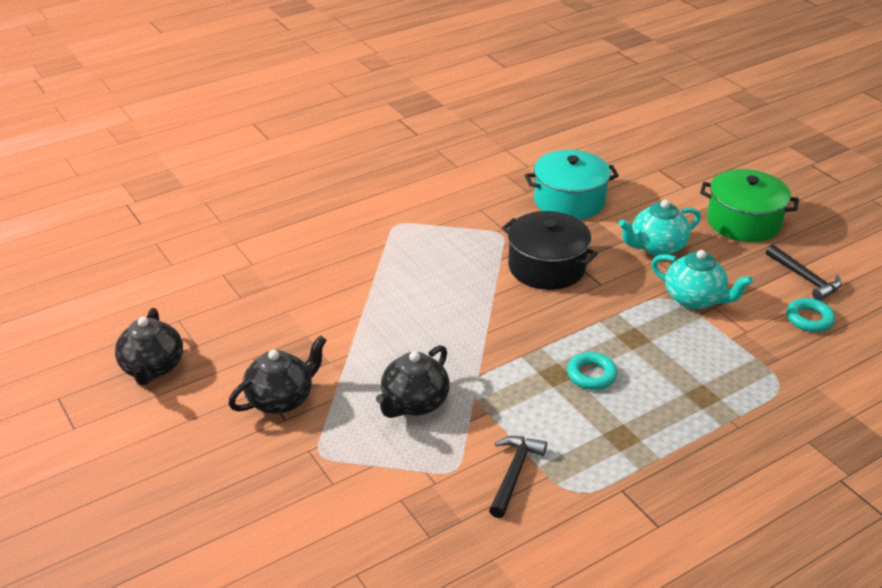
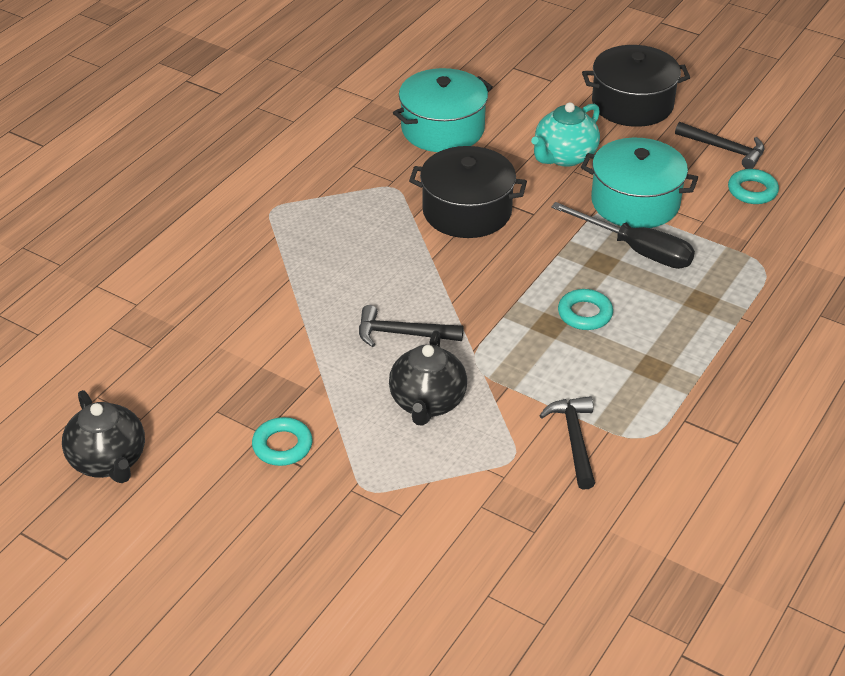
camera: 25 degrees left, 5 degrees up
black teapot [228,335,327,414] -> turquoise ring [252,417,312,466]
turquoise teapot [651,250,753,309] -> turquoise pot [581,138,698,228]
green pot [700,169,799,242] -> black pot [582,45,690,127]
none -> black hammer [359,305,463,347]
none -> black screwdriver [551,202,695,269]

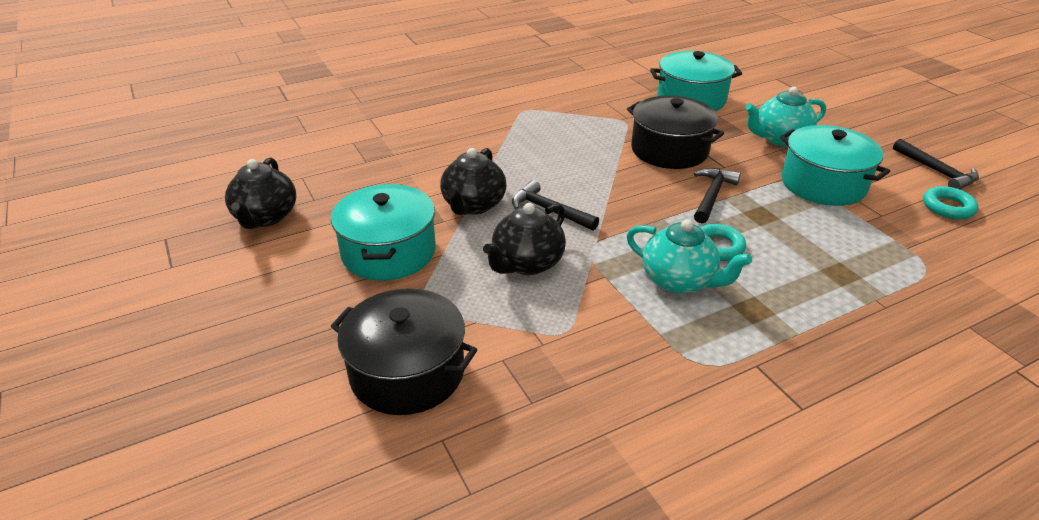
camera: 30 degrees right, 5 degrees down
turquoise ring [252,417,312,466] -> turquoise pot [331,184,436,281]
black hammer [539,396,595,490] -> black hammer moved to [694,168,741,223]
black screwdriver [551,202,695,269] -> none
black pot [582,45,690,127] -> black pot moved to [330,288,477,415]
none -> black teapot [440,148,506,215]
none -> turquoise teapot [626,220,752,294]

